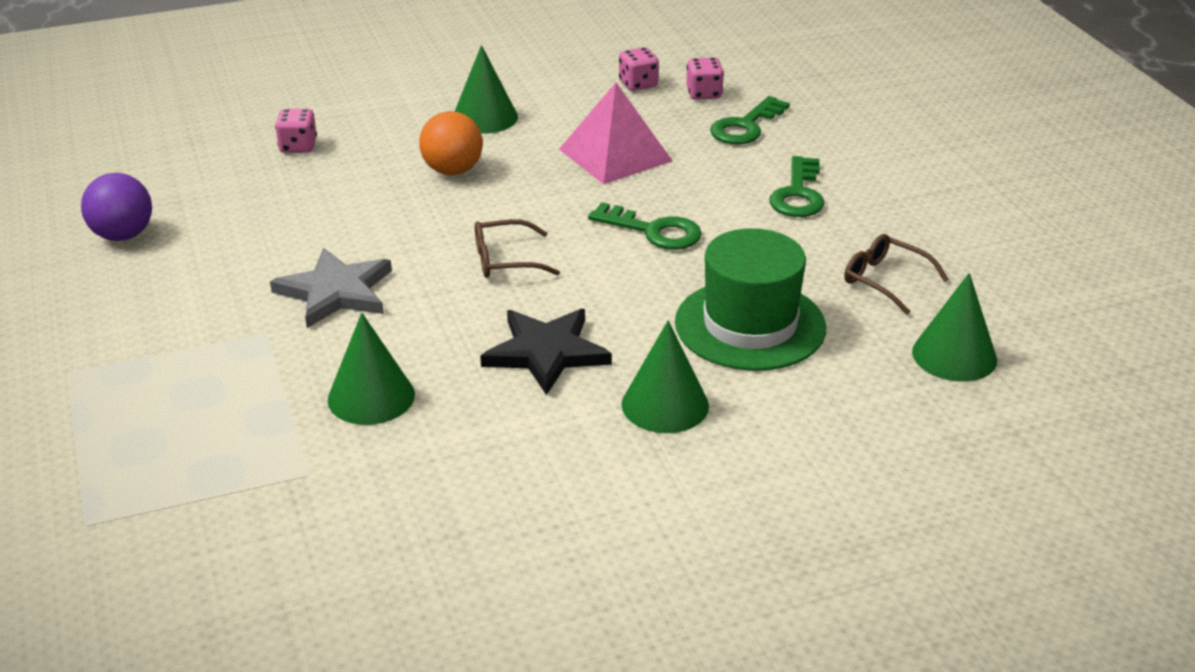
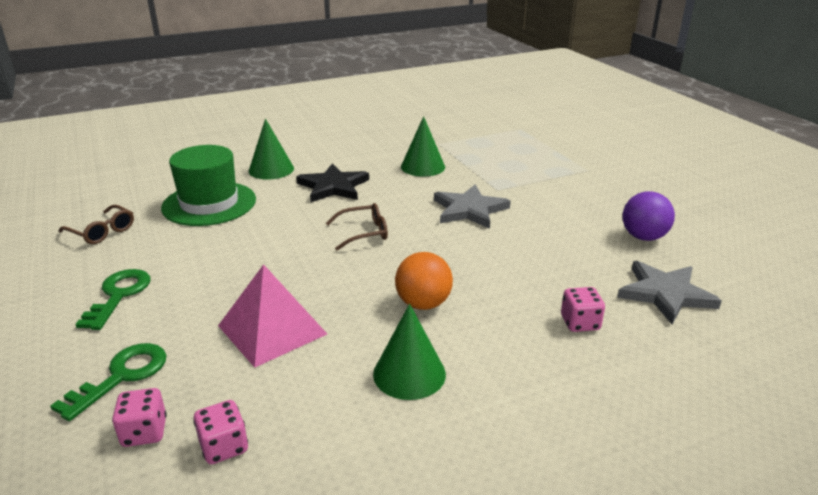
camera: 175 degrees right, 5 degrees down
green key [588,202,702,250] -> none
green cone [912,273,997,382] -> none
none -> grey star [617,261,722,324]

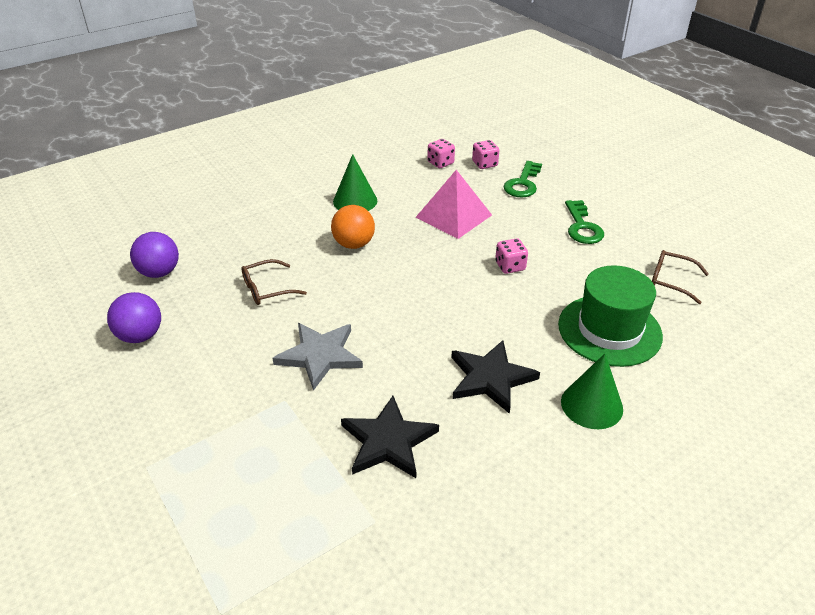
camera: 170 degrees right, 10 degrees up
brown glasses [326,203,388,250] -> brown glasses moved to [242,259,307,305]
green cone [401,116,445,177] -> black star [341,396,439,478]
pink dice [561,287,605,332] -> pink dice moved to [495,238,528,274]
grey star [617,261,722,324] -> purple ball [130,232,179,278]

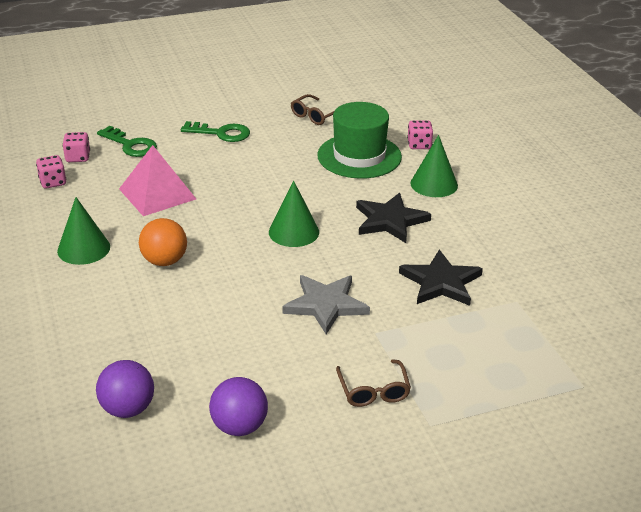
camera: 75 degrees left, 5 degrees down
brown glasses [242,259,307,305] -> brown glasses moved to [336,359,411,407]
pink dice [495,238,528,274] -> pink dice moved to [407,120,433,149]
none -> green cone [269,181,319,247]

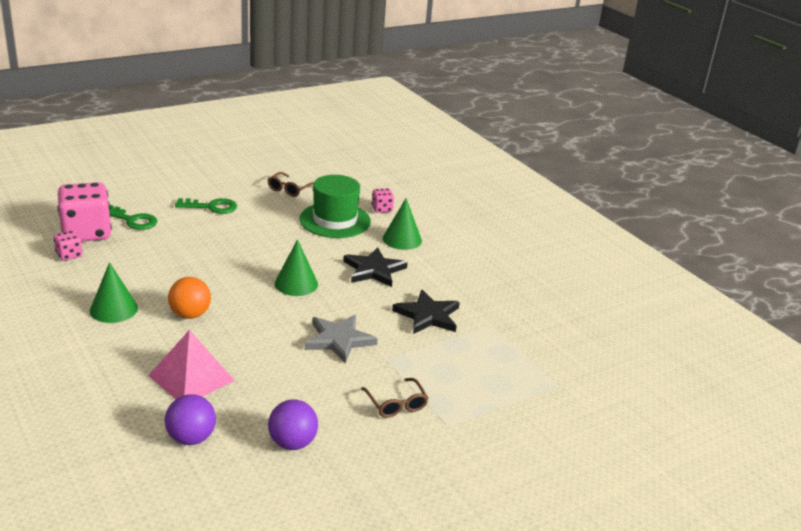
camera: 15 degrees left, 5 degrees down
pink dice [62,132,90,162] -> pink dice [58,182,112,242], size x2.19
pink pyramid [119,145,196,216] -> pink pyramid moved to [148,330,235,399]

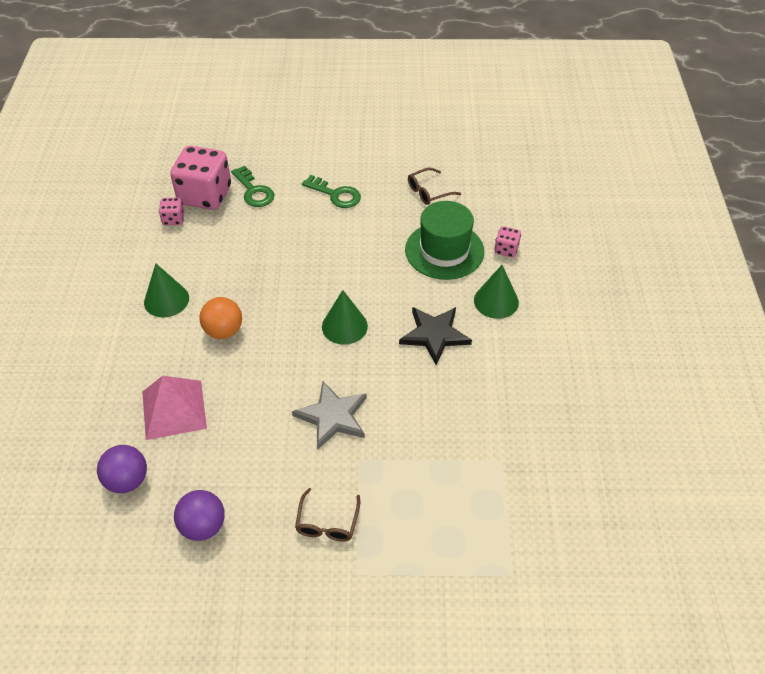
camera: 35 degrees right, 20 degrees up
black star [392,290,460,334] -> none

